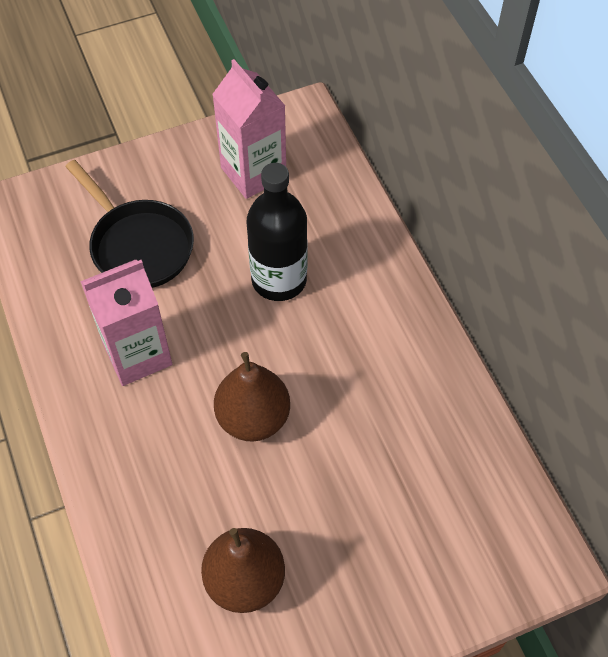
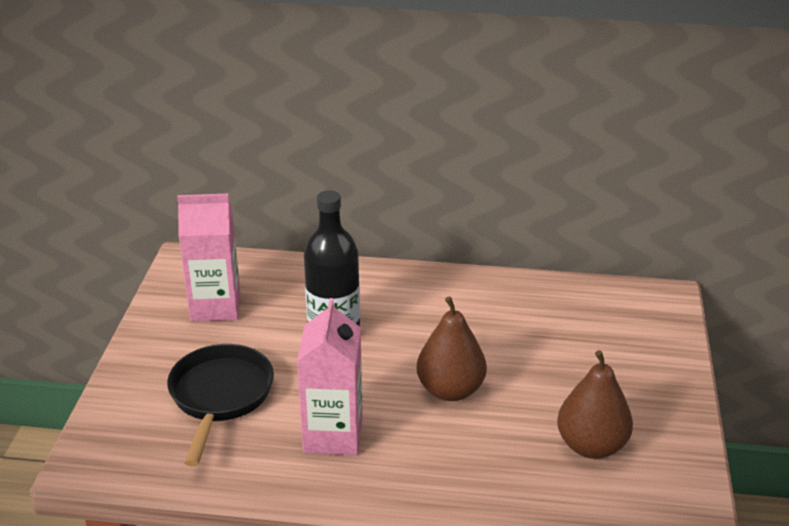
camera: 60 degrees left, 25 degrees down
black pan [65,160,194,288] -> black pan turned 75 degrees counterclockwise [167,344,274,467]

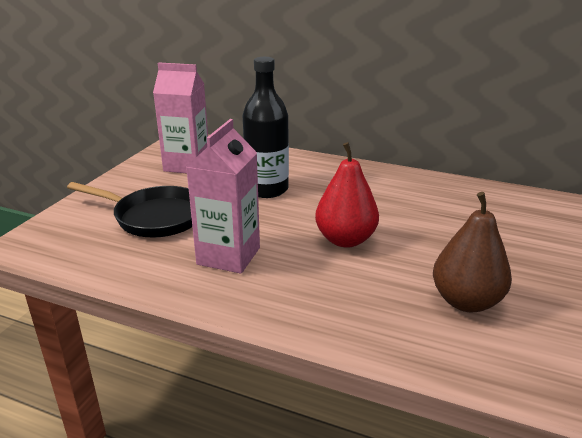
camera: 15 degrees right, 5 degrees down
black pan [167,344,274,467] -> black pan turned 90 degrees clockwise [67,182,192,238]
brown pear [417,296,487,401] -> red pear [315,142,379,248]

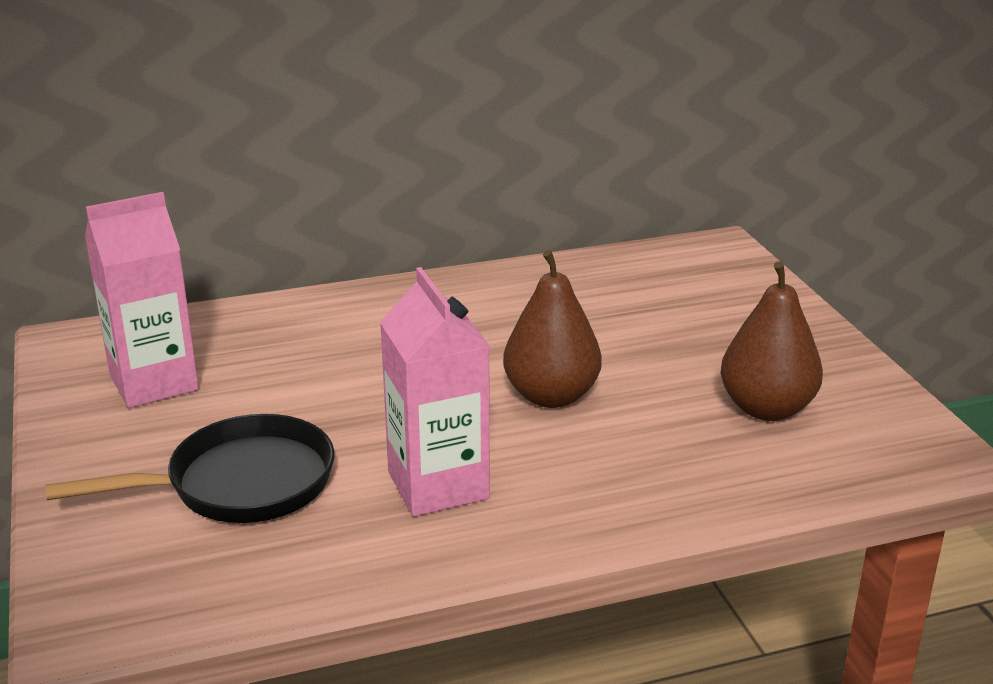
camera: 40 degrees left, 0 degrees up
black bottle [243,57,289,198] -> none
red pear [315,142,379,248] -> brown pear [503,250,602,408]

